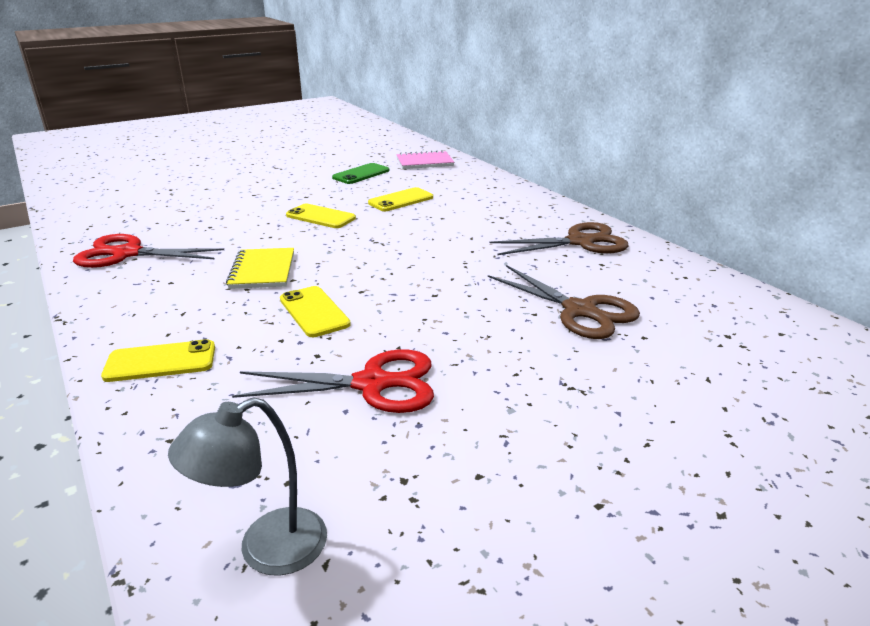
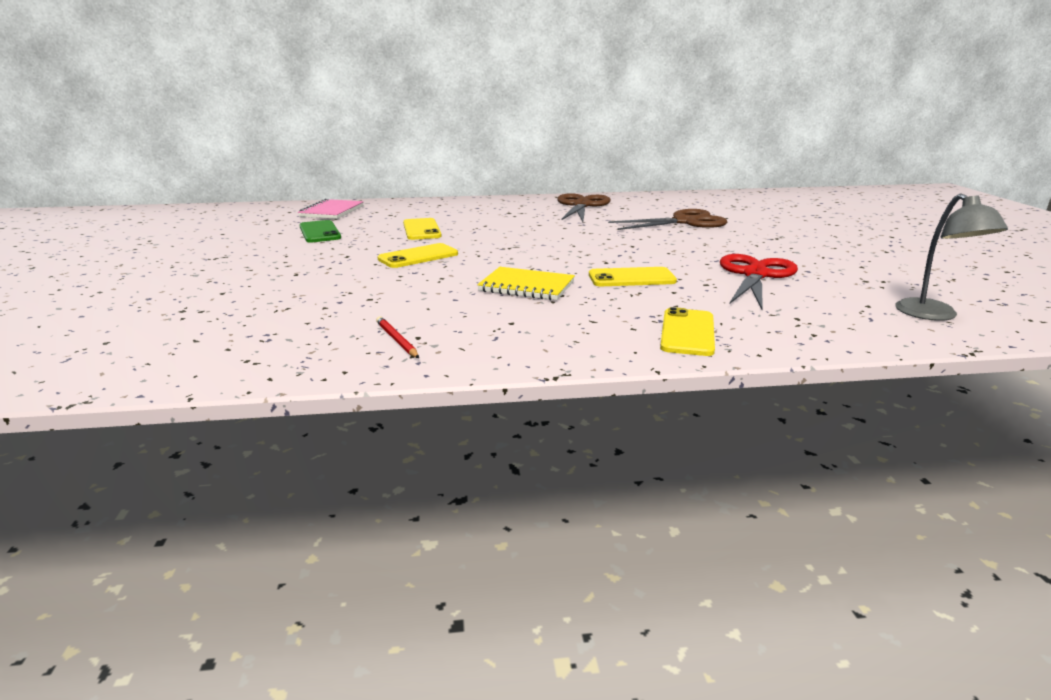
camera: 65 degrees left, 5 degrees down
red scissors [73,234,224,268] -> red pencil [376,316,419,358]

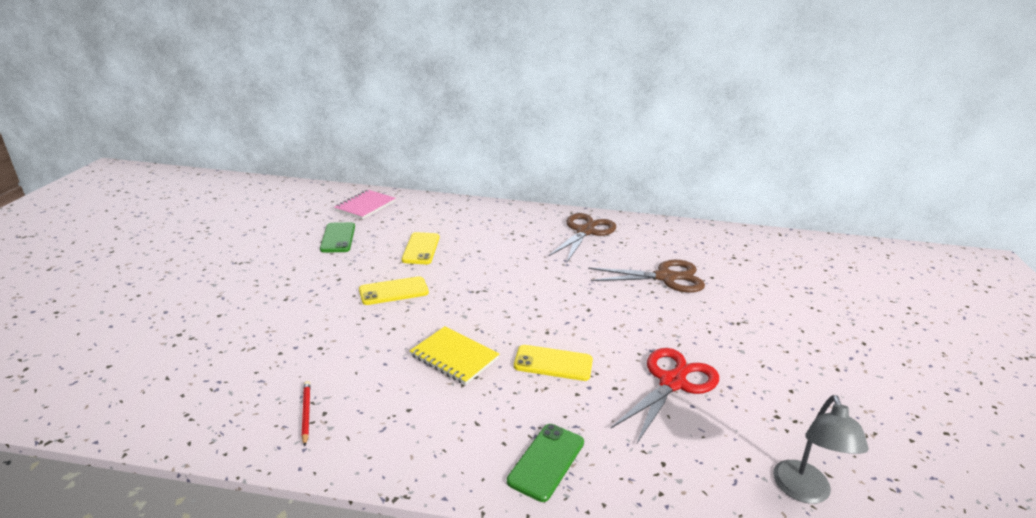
camera: 15 degrees right, 5 degrees up
yellow phone [660,307,715,356] -> green phone [507,424,584,502]

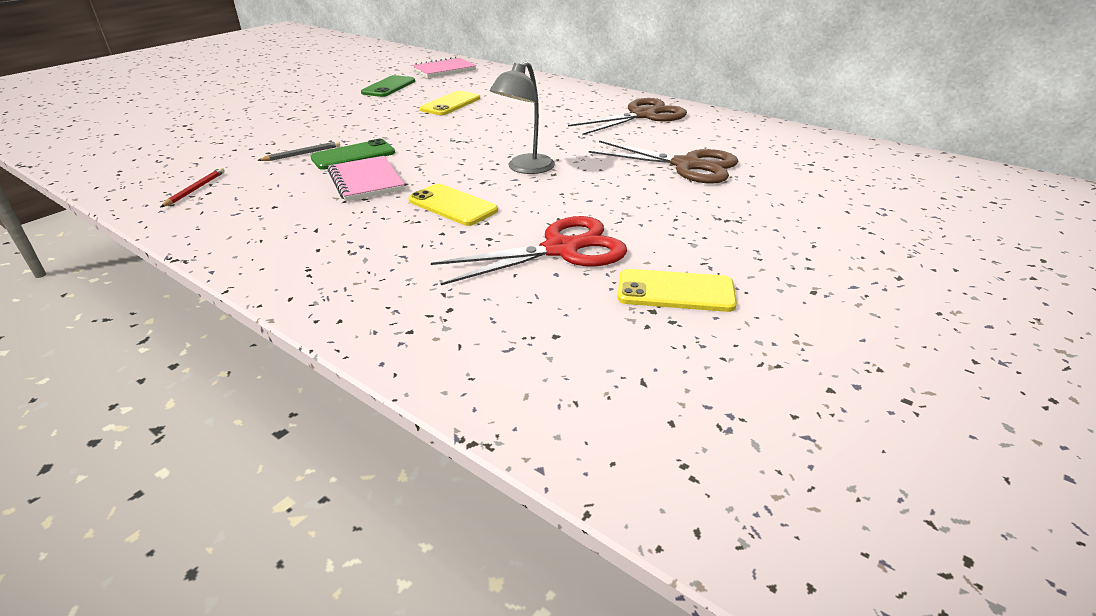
camera: 30 degrees right, 5 degrees up
yellow phone [359,276,429,305] -> yellow phone moved to [618,269,737,312]
yellow notebook [410,326,499,385] -> pink notebook [328,156,405,201]
green phone [507,424,584,502] -> green phone moved to [310,139,395,170]
grey lamp [773,395,869,504] -> grey lamp moved to [490,61,555,174]
none -> grey pencil [257,141,340,161]

